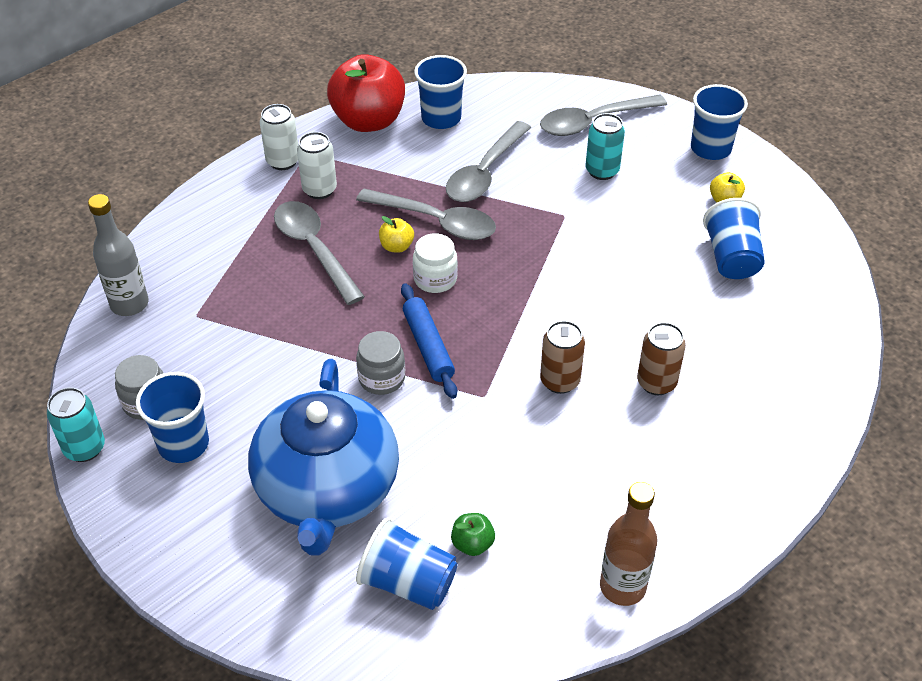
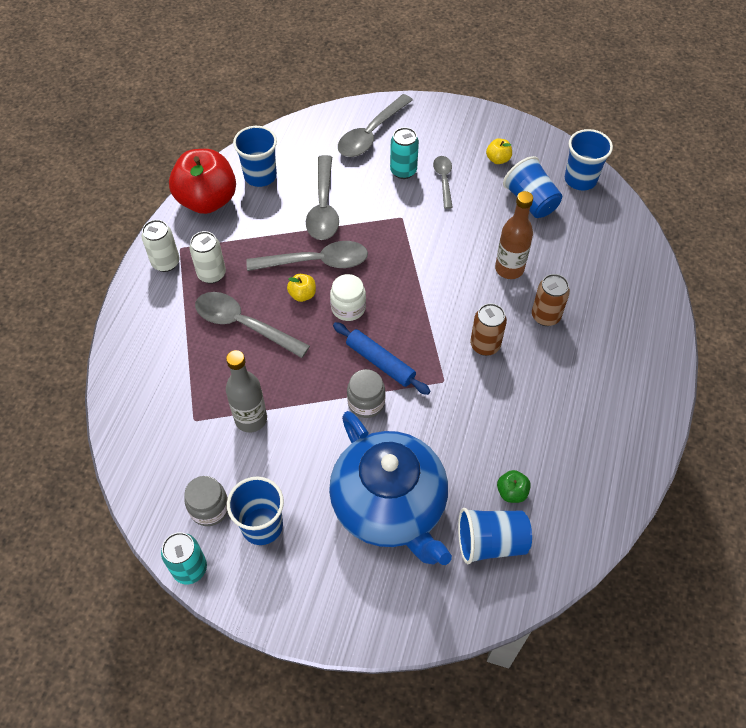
camera: 30 degrees left, 10 degrees up
grey bottle [88,194,149,316] -> grey bottle moved to [226,350,267,433]
brown bottle [600,482,658,606] -> brown bottle moved to [495,191,533,279]
blue cup [691,84,748,160] -> blue cup moved to [565,129,613,190]
none -> grey spoon [433,156,453,209]

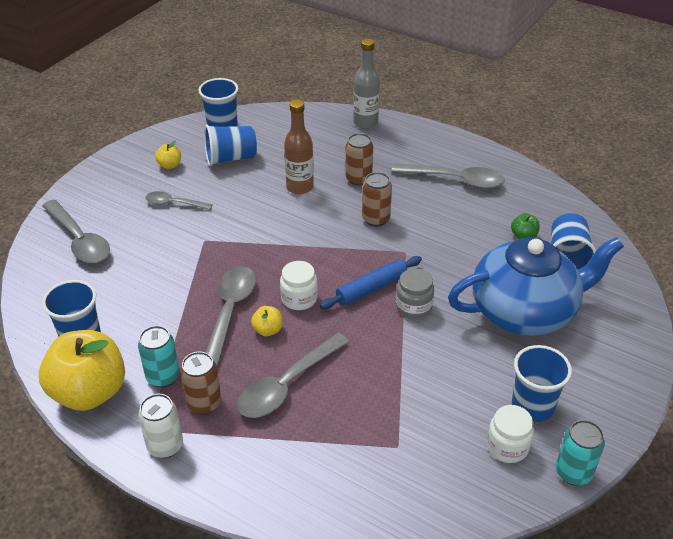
camera: 75 degrees left, 15 degrees down
red apple [169,149,236,214] -> yellow apple [39,330,125,411]
grey jar [184,476,228,526] -> white jar [487,405,534,463]
white can [189,231,226,284] -> brown can [180,352,221,415]
grey bottle [226,350,267,433] -> grey bottle moved to [353,39,380,129]
grey spoon [306,155,339,240] -> grey spoon moved to [391,163,505,189]
turquoise can [390,127,419,179] -> turquoise can moved to [138,326,180,388]

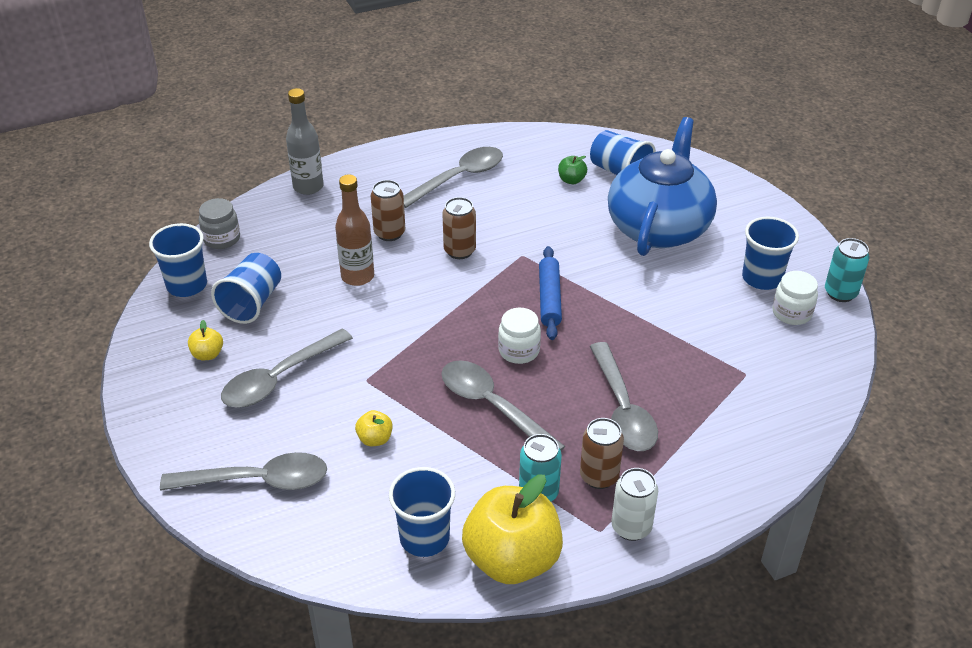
camera: 55 degrees left, 0 degrees up
grey spoon [146,191,213,210] -> grey spoon [221,328,353,408], size x1.70
yellow apple [251,306,283,336] -> yellow apple moved to [355,410,393,446]
grey jar [396,268,434,318] -> grey jar moved to [199,198,240,249]

